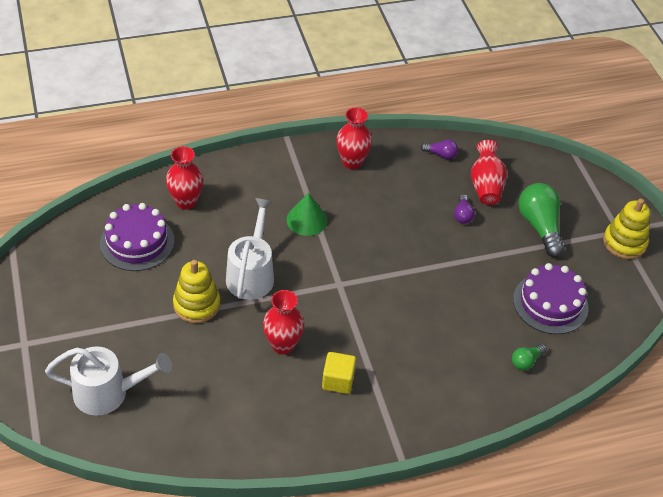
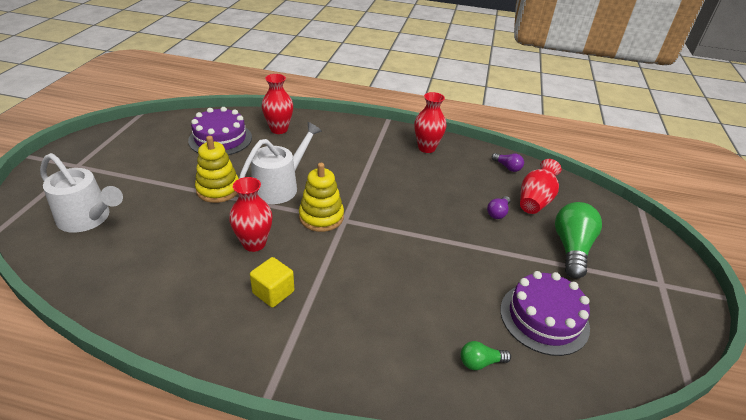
camera: 30 degrees right, 10 degrees down
green cone [286,193,327,236] -> none
yellow stacking toy [603,198,650,259] -> yellow stacking toy moved to [299,163,344,232]

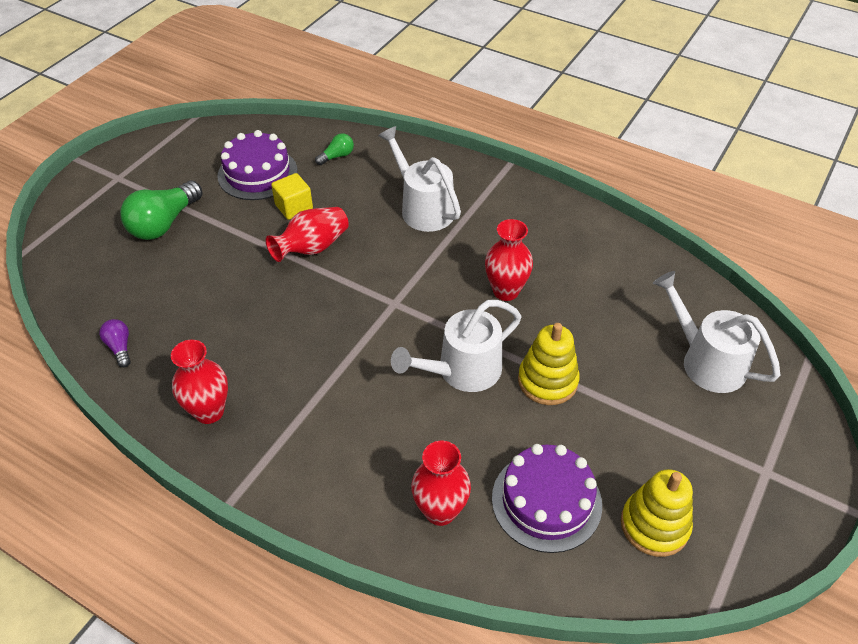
camera: 160 degrees left, 10 degrees up
yellow cube [250,257,294,308] -> yellow cube moved to [271,173,313,220]
yellow stacking toy [299,163,344,232] -> yellow stacking toy moved to [621,469,693,557]
green light bulb [461,341,511,370] -> green light bulb turned 45 degrees counterclockwise [315,133,354,165]
purple light bulb [487,196,510,219] -> none
red vase [520,159,561,214] -> red vase moved to [266,207,349,262]
none -> white watering can [378,126,461,232]

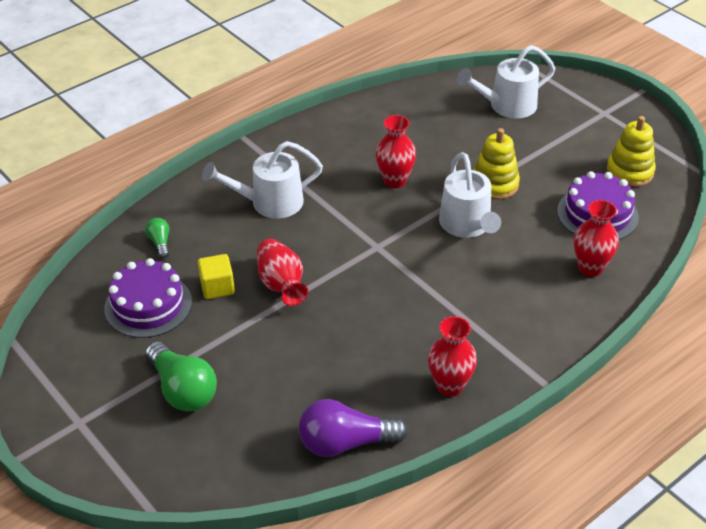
camera: 70 degrees left, 5 degrees down
purple light bulb [99,319,131,367] -> purple light bulb [299,399,408,457], size x2.00

